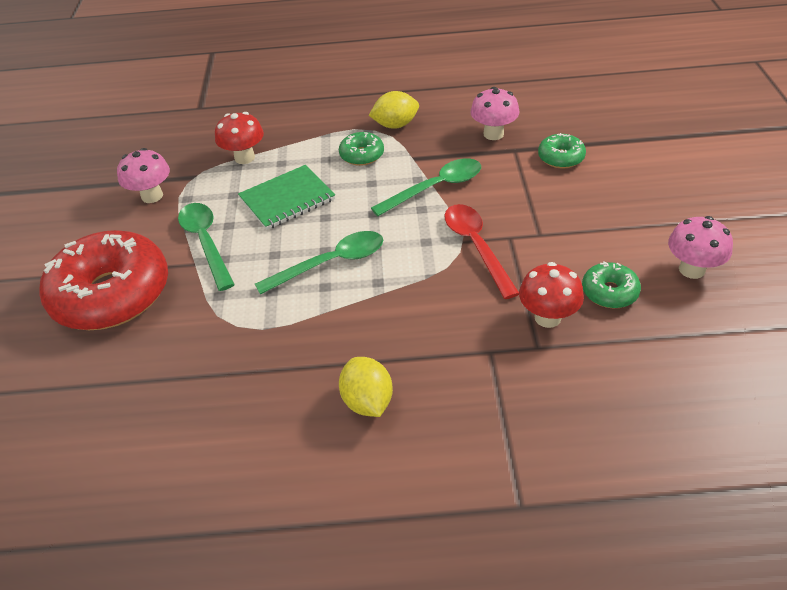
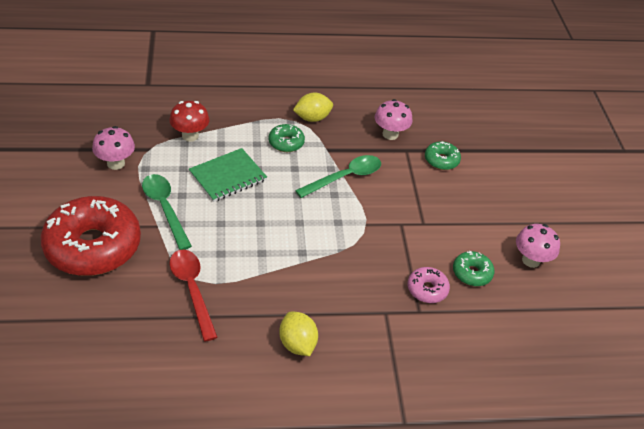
camera: 10 degrees left, 0 degrees up
green spoon [255,231,383,295] -> none
red spoon [444,204,519,299] -> red spoon moved to [169,250,218,341]
red mushroom [519,262,584,328] -> pink donut [407,267,450,303]

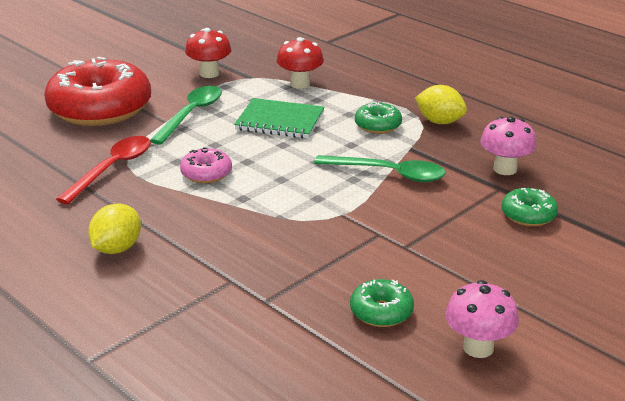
camera: 55 degrees right, 15 degrees down
pink mushroom [92,126,135,170] -> red mushroom [185,28,231,78]
pink donut [407,267,450,303] -> pink donut moved to [180,147,232,183]

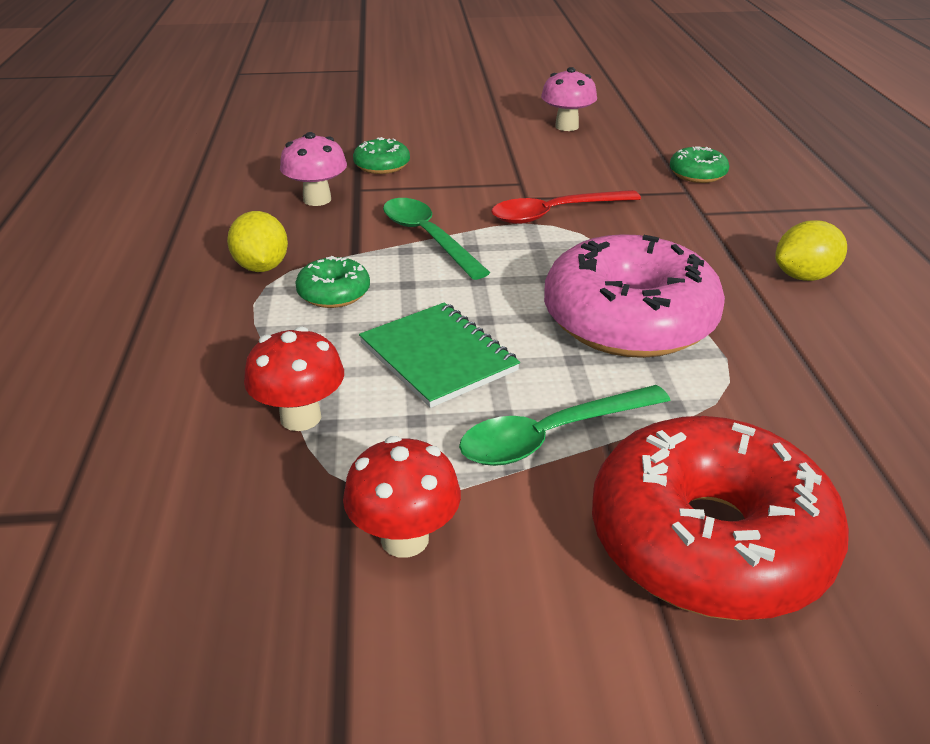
camera: 140 degrees left, 5 degrees up
red spoon [56,136,151,204] -> red spoon moved to [491,190,641,224]
pink donut [180,147,232,183] -> pink donut [544,234,725,358], size x2.26
green donut [350,279,414,327] -> green donut moved to [670,146,729,183]

